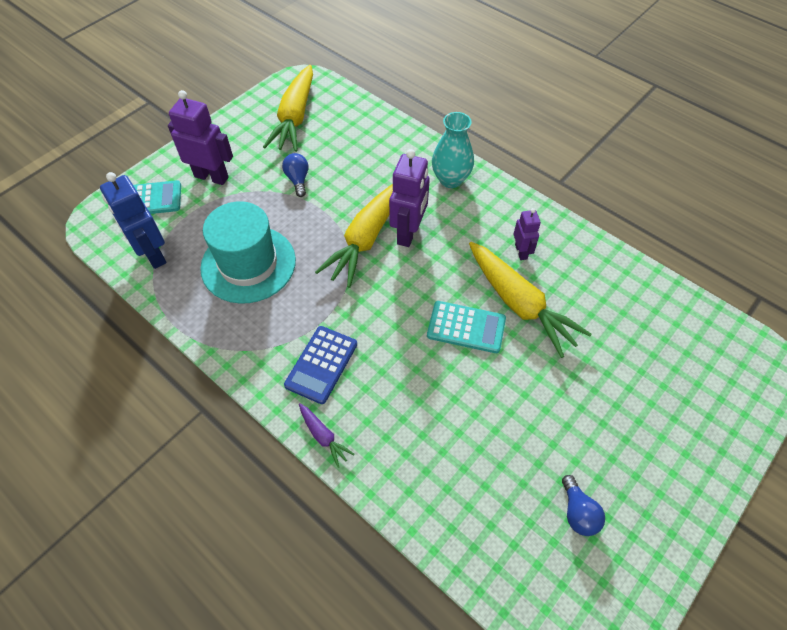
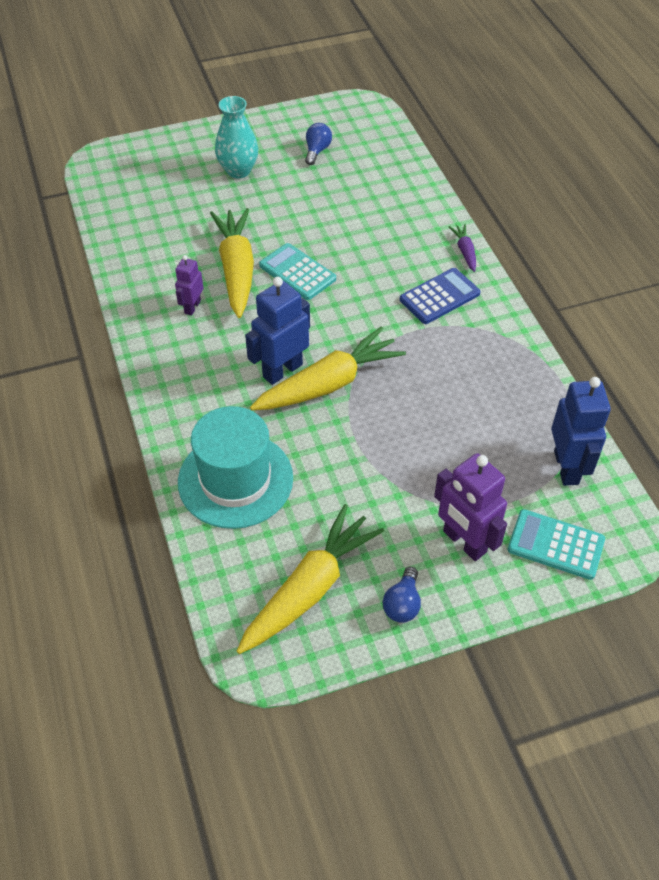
camera: 150 degrees left, 5 degrees down
turquoise hat [200,201,296,304] -> turquoise hat moved to [178,406,293,529]
blue light bulb [282,153,309,197] -> blue light bulb moved to [383,567,421,623]
purple robot [389,149,430,247] -> blue robot [245,277,310,385]
turquoise vase [432,112,474,188] -> turquoise vase moved to [215,96,258,178]

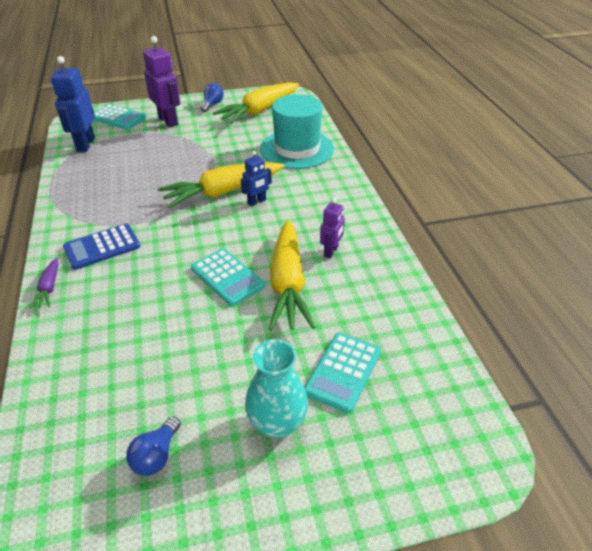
camera: 175 degrees left, 10 degrees down
blue robot [245,277,310,385] -> blue robot [241,151,272,206], size x0.57
none -> turquoise calculator [304,332,381,413]

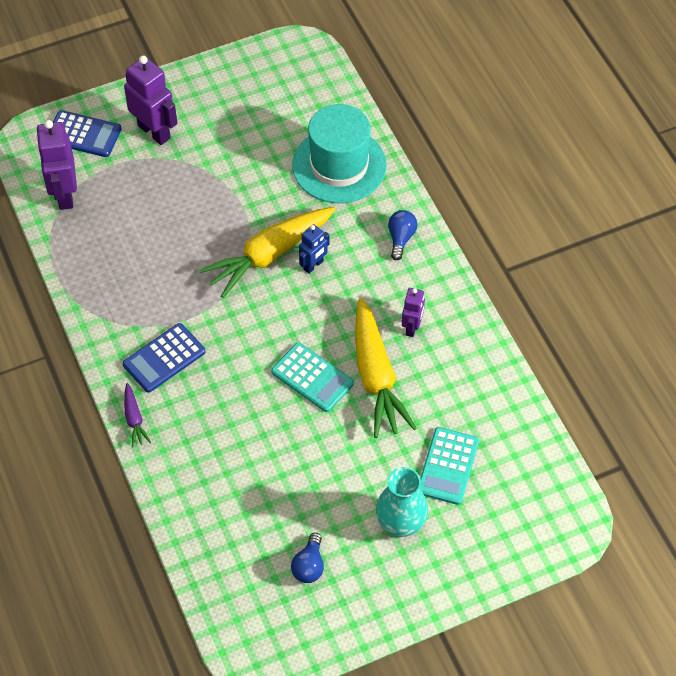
camera: 10 degrees left, 15 degrees up
blue robot [51,56,95,152] -> purple robot [36,120,77,210]
turquoise calculator [94,104,147,130] -> blue calculator [53,110,122,157]
blue light bulb [200,83,224,112] -> blue light bulb moved to [388,210,418,260]
yellow carrot [213,82,299,124] -> none

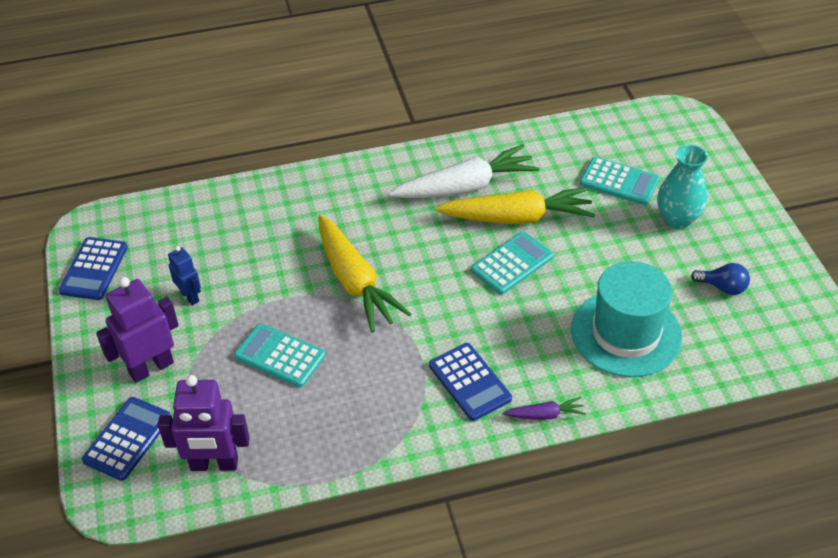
camera: 80 degrees left, 10 degrees down
turquoise hat [292,104,387,203] -> turquoise hat moved to [571,261,682,377]
blue robot [299,224,329,274] -> blue robot moved to [168,246,201,305]
blue light bulb [388,210,418,260] -> none
purple robot [402,288,425,337] -> white carrot [388,144,539,198]
none -> blue calculator [59,237,128,300]
none -> turquoise calculator [234,323,326,388]

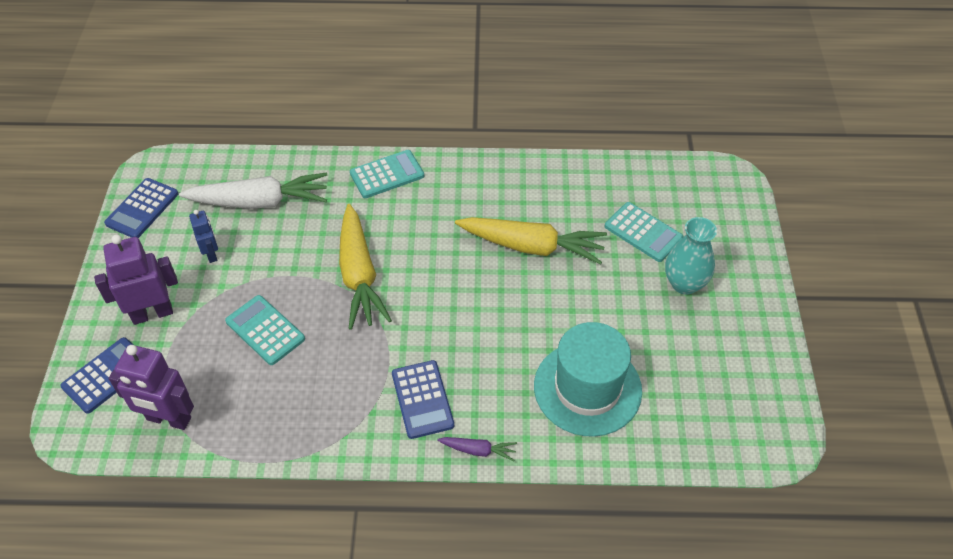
camera: 15 degrees right, 5 degrees up
white carrot [388,144,539,198] -> white carrot moved to [179,172,327,209]
turquoise calculator [471,232,554,295] -> turquoise calculator moved to [350,150,424,198]
blue light bulb [691,263,750,295] -> none

